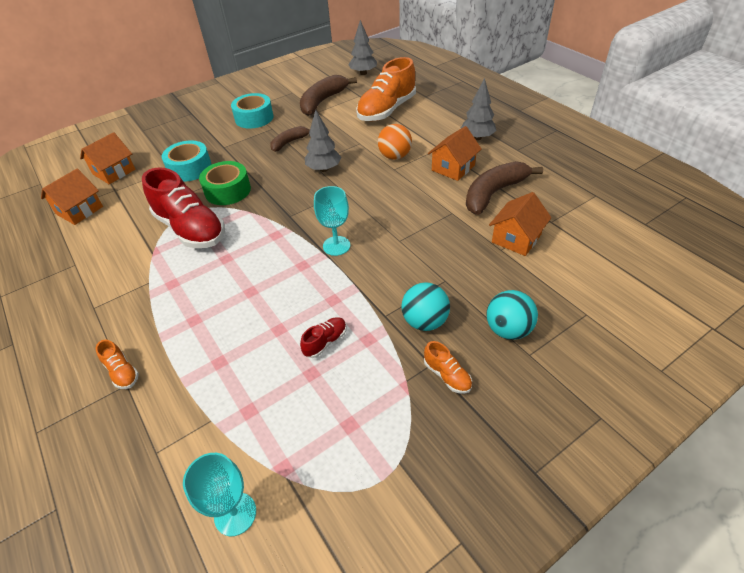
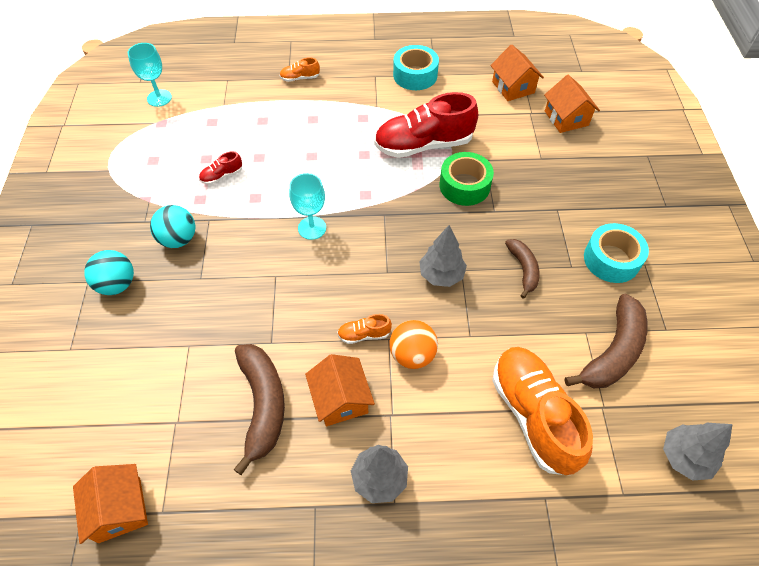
camera: 120 degrees right, 10 degrees up
turquoise tape [162,141,212,182] -> turquoise tape moved to [393,45,439,90]
brown banana [300,75,357,116] -> brown banana turned 60 degrees clockwise [565,294,648,388]
red shoe [300,317,346,358] -> red shoe turned 75 degrees clockwise [199,151,242,185]
orange shoe [424,341,472,394] -> orange shoe moved to [337,314,392,344]
orange house [489,192,552,256] -> orange house moved to [73,464,148,544]

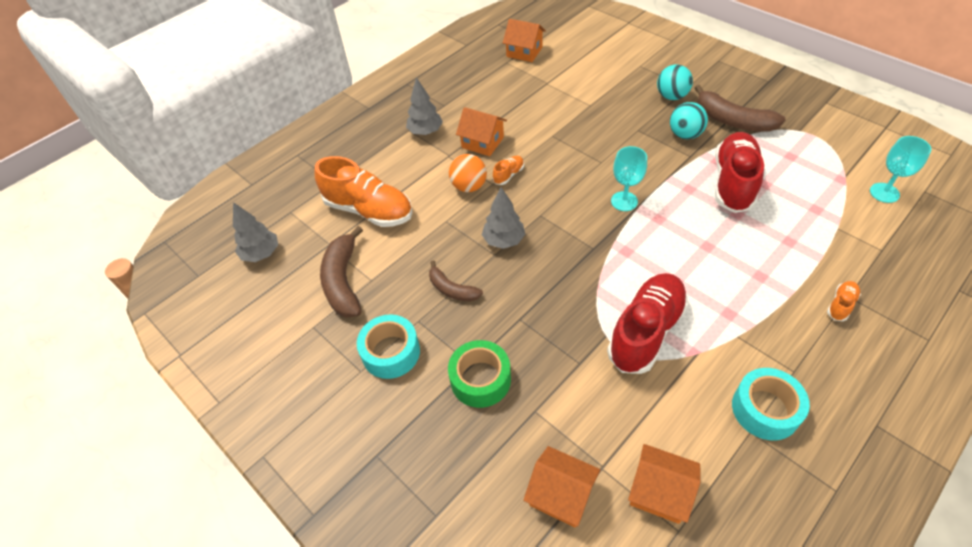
camera: 140 degrees right, 5 degrees down
red shoe [199,151,242,185] -> red shoe [715,132,764,213], size x2.34
brown banana [233,344,285,475] -> brown banana moved to [695,85,786,132]
green tape [440,152,494,206] -> green tape moved to [448,340,511,408]

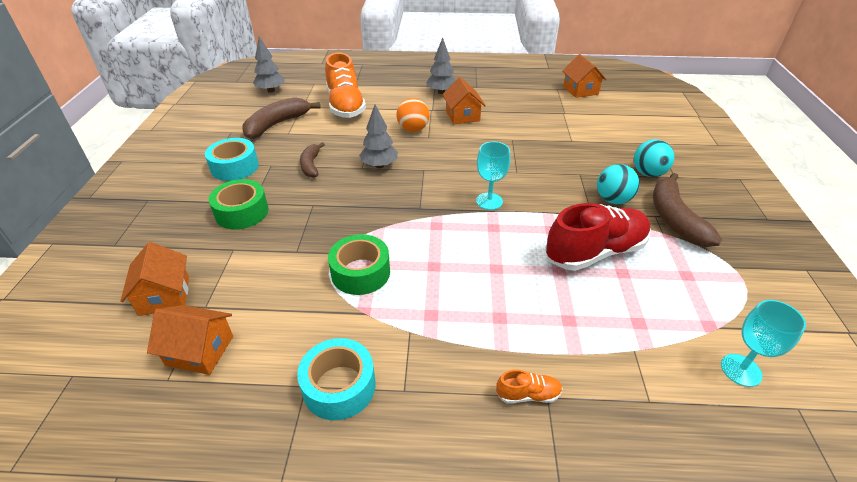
camera: 45 degrees right, 10 degrees down
orange shoe [493,156,524,185] -> none
red shoe [607,273,689,374] -> green tape [328,234,390,295]
orange house [628,444,701,524] -> orange house turned 60 degrees counterclockwise [147,305,233,375]

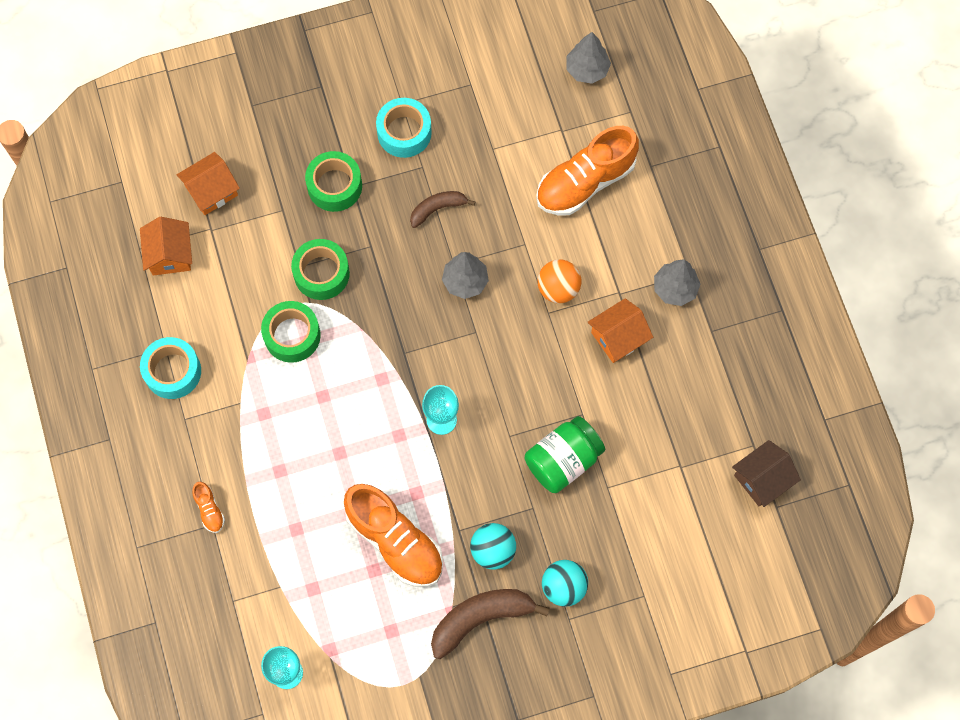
camera: 70 degrees right, 30 degrees up
brown banana [242,97,320,139] -> none
red shoe [545,203,651,271] -> orange shoe [344,484,443,587]
orange house [562,54,607,98] -> brown house [732,440,801,507]
none -> green tape [291,239,350,300]
none -> green jar [525,416,605,493]

